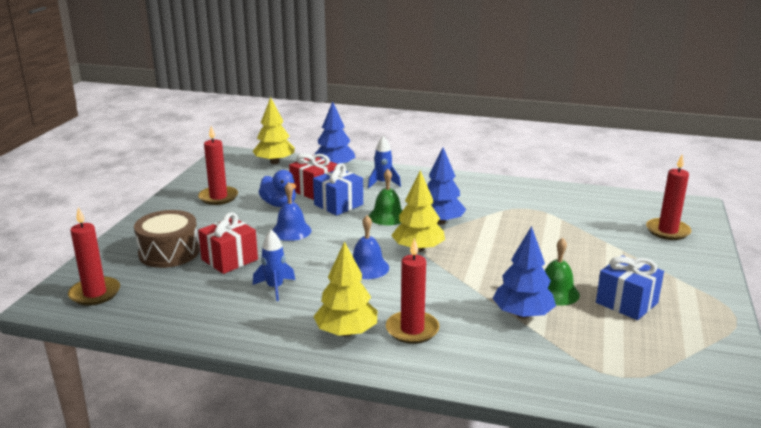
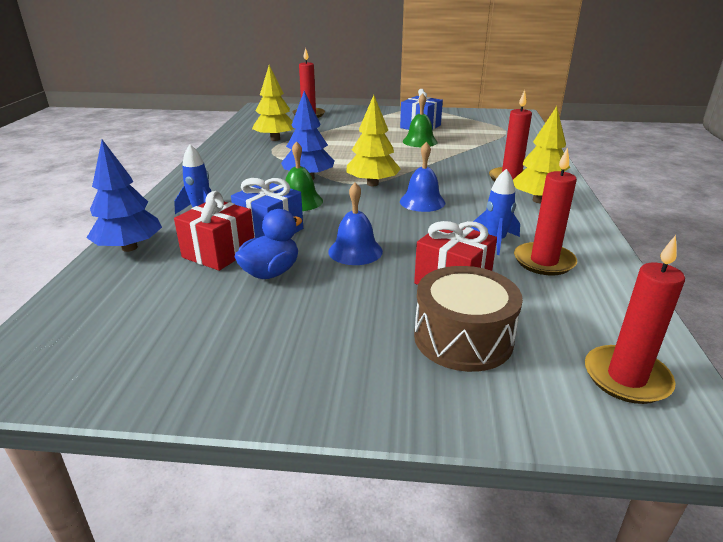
camera: 100 degrees left, 5 degrees up
red candle [198,126,238,205] -> red candle moved to [514,147,577,276]
yellow tree [252,97,295,164] -> yellow tree moved to [252,65,294,141]
blue tree [492,226,556,319] -> none

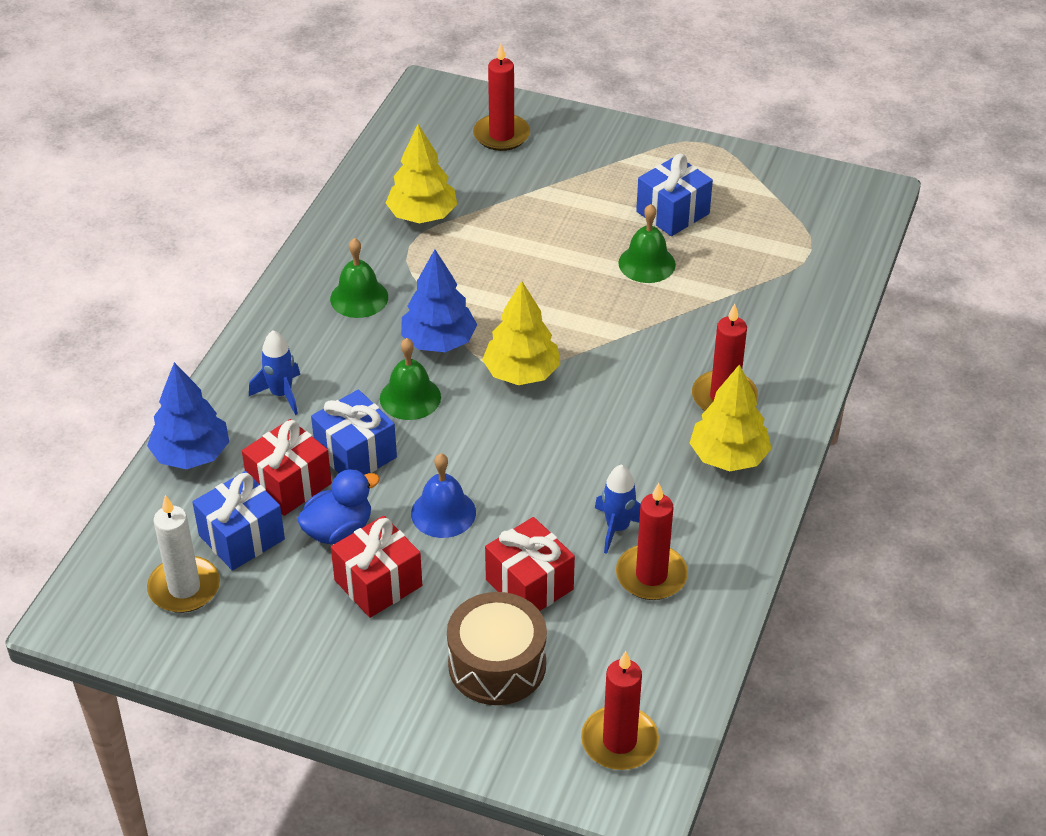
camera: 15 degrees right, 15 degrees up
blue bell [400,142,445,212] -> none
none -> white candle [147,495,220,613]
none -> blue gift [192,471,285,571]
none -> green bell [330,238,388,318]
none -> red gift [331,516,422,618]

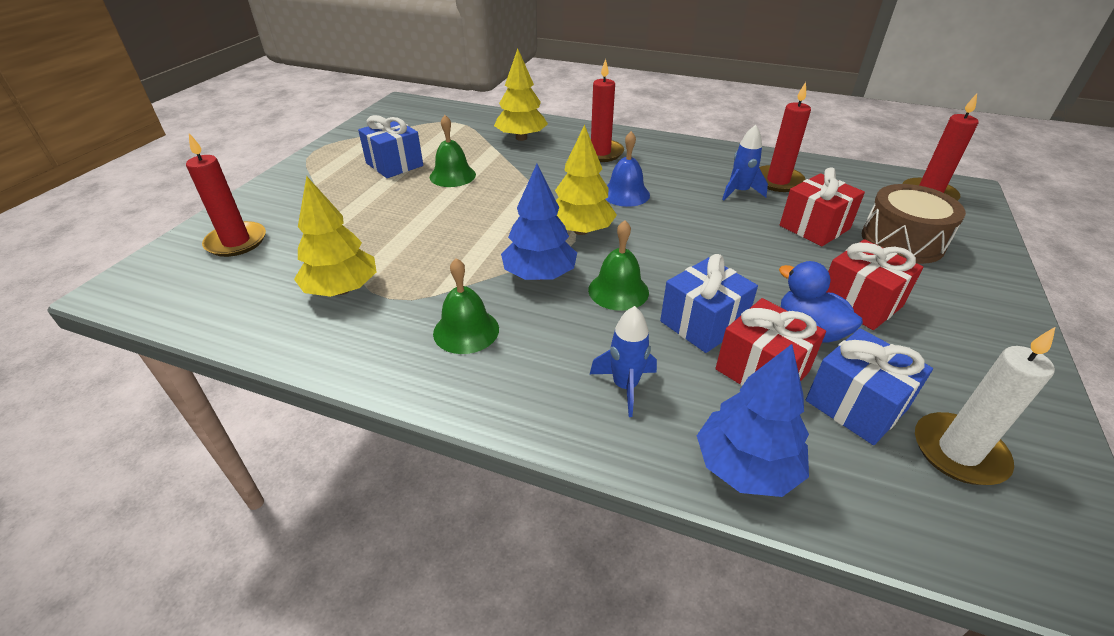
camera: 90 degrees left, 5 degrees down
blue bell [411,453,476,538] -> blue bell moved to [606,131,650,207]
yellow tree [690,364,772,471] -> yellow tree moved to [494,48,548,141]

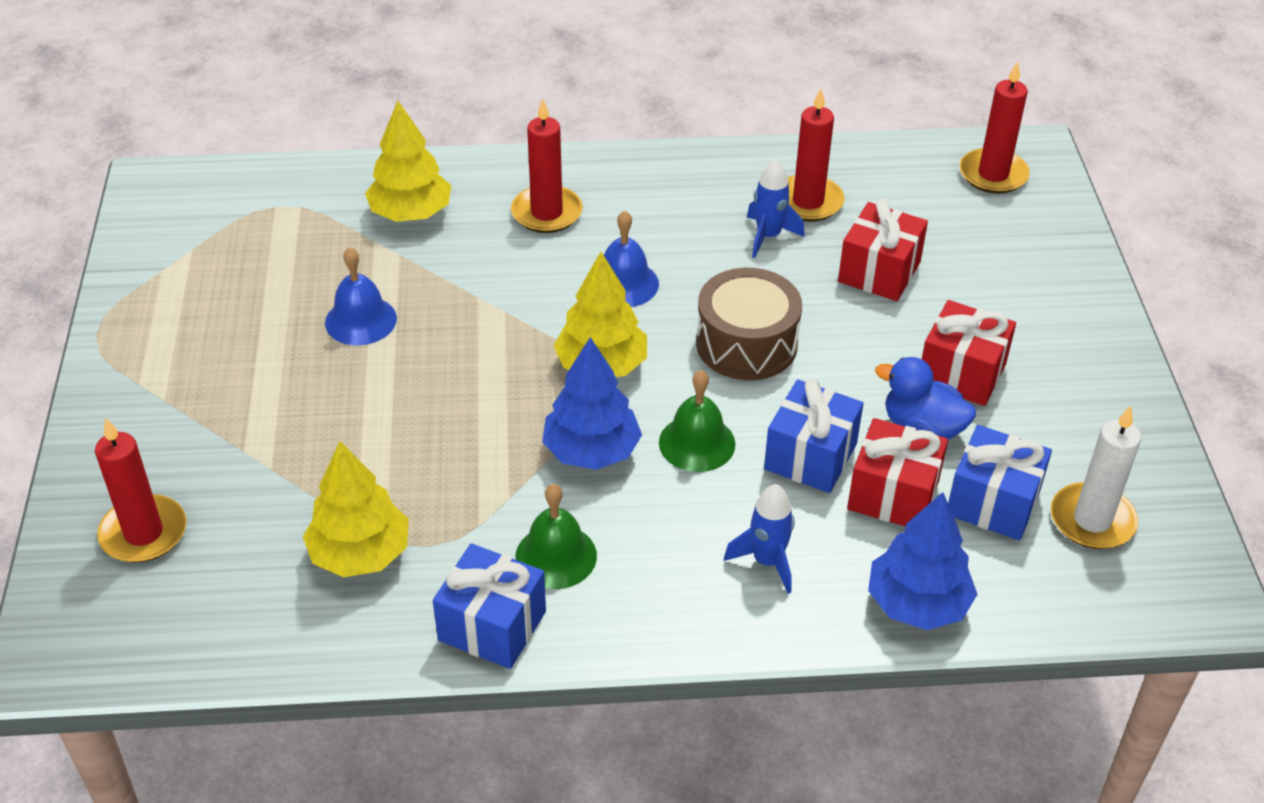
camera: 25 degrees left, 5 degrees up
blue gift [358,115,423,178] -> blue gift moved to [433,544,546,669]
green bell [430,115,476,187] -> blue bell [325,247,397,345]
brown drum [862,184,966,264] -> brown drum moved to [696,268,802,380]

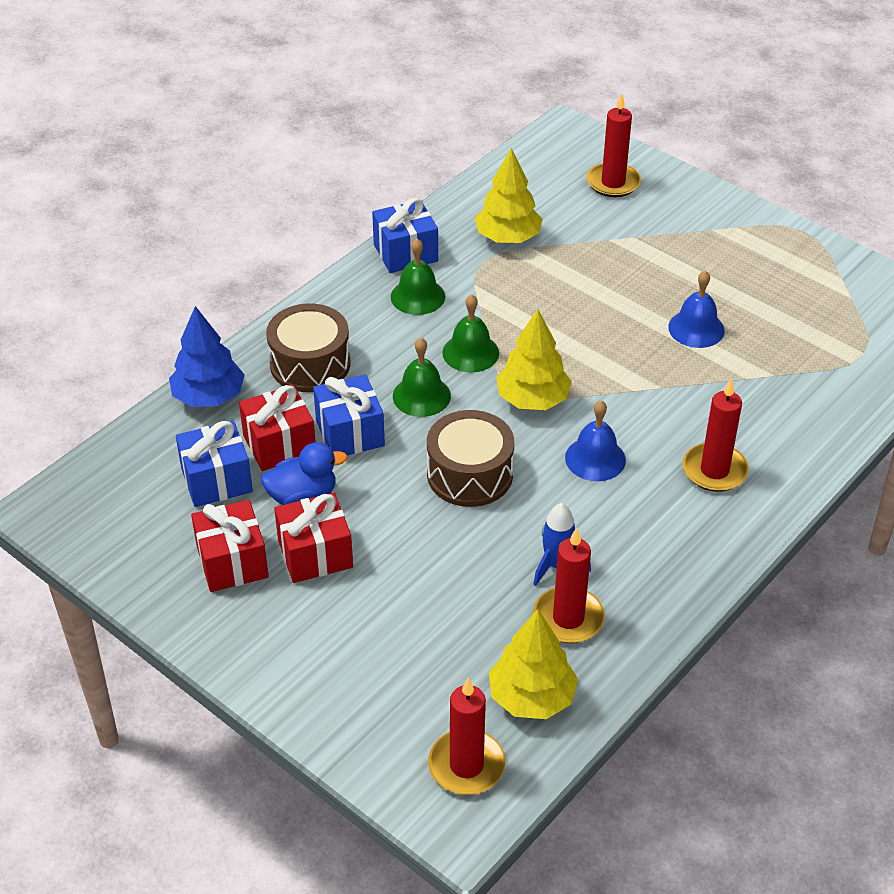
camera: 135 degrees right, 0 degrees up
yellow tree [365,101,451,222] -> yellow tree moved to [489,609,578,719]
blue tree [542,337,642,470] -> green bell [442,294,499,373]
blue rocket [724,484,795,594] -> brown drum [266,304,351,392]
red gift [838,199,928,301] -> red gift moved to [191,500,269,592]
white candle [1051,406,1141,549] -> none

